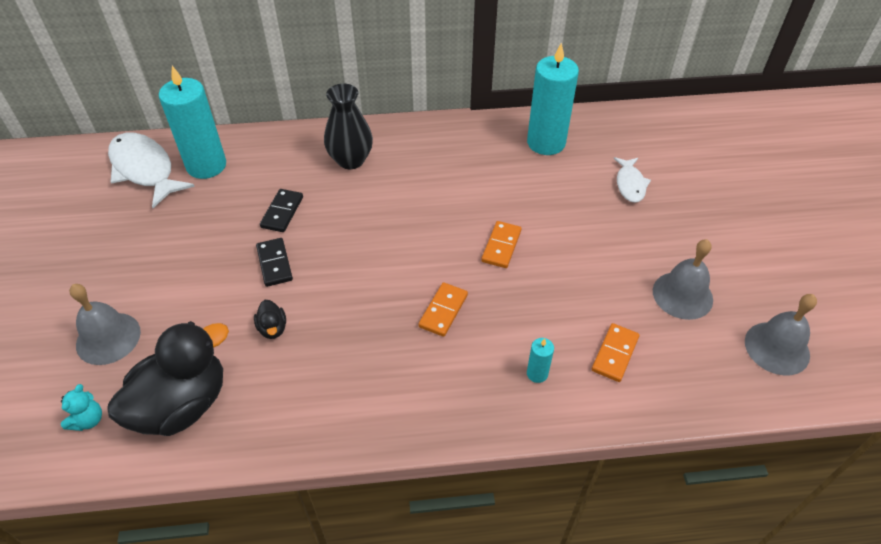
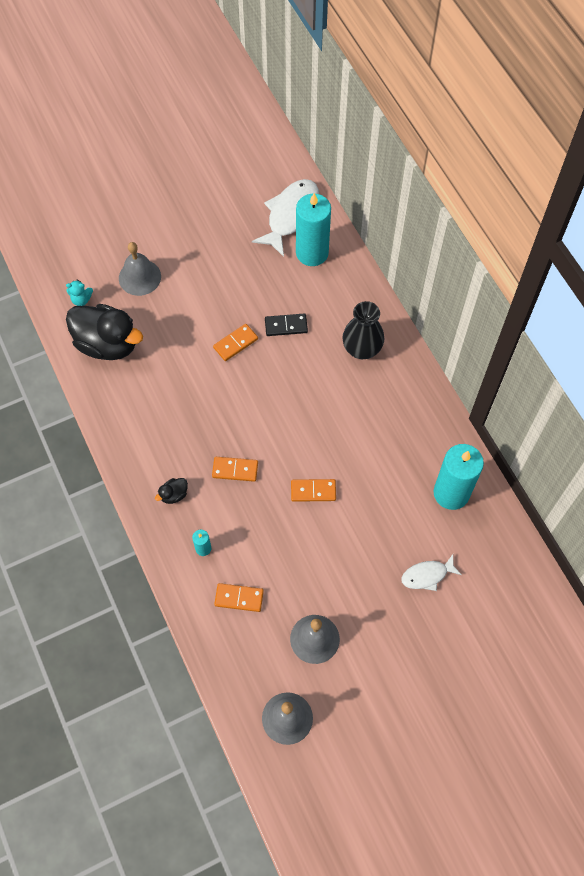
camera: 70 degrees right, 15 degrees up
black duck [254,300,286,339] -> black duck moved to [155,478,188,504]
black domino [256,238,293,287] -> orange domino [213,324,258,361]

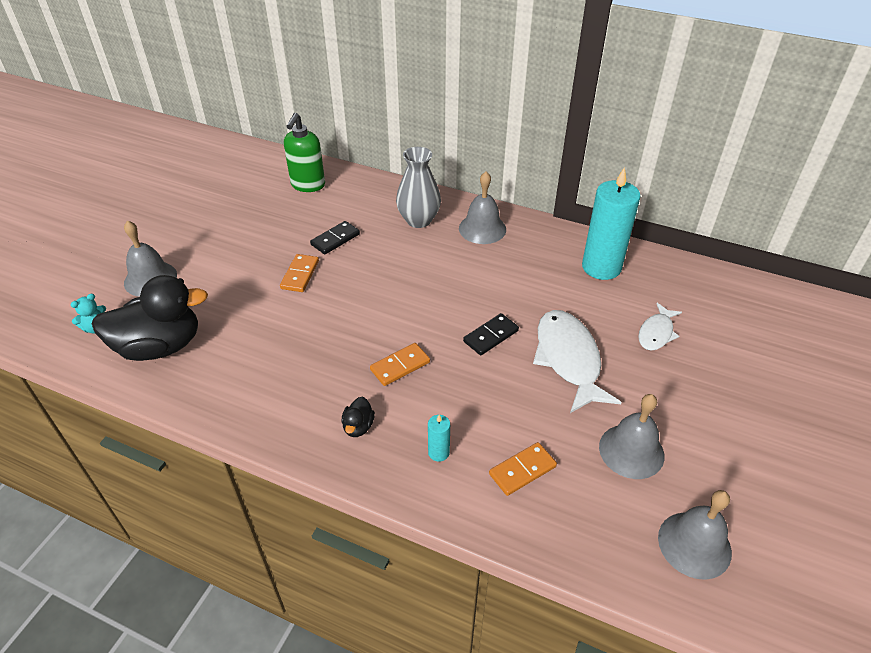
camera: 40 degrees left, 20 degrees down
white fish [252,179,319,257] -> white fish moved to [533,310,621,413]
orange domino [291,479,336,502] -> black domino [463,313,519,355]
turquoise candle [296,193,331,266] -> green soap dispenser [284,113,325,192]
black vase [342,301,384,359] -> grey vase [396,147,441,228]
none -> grey bell [459,172,506,244]

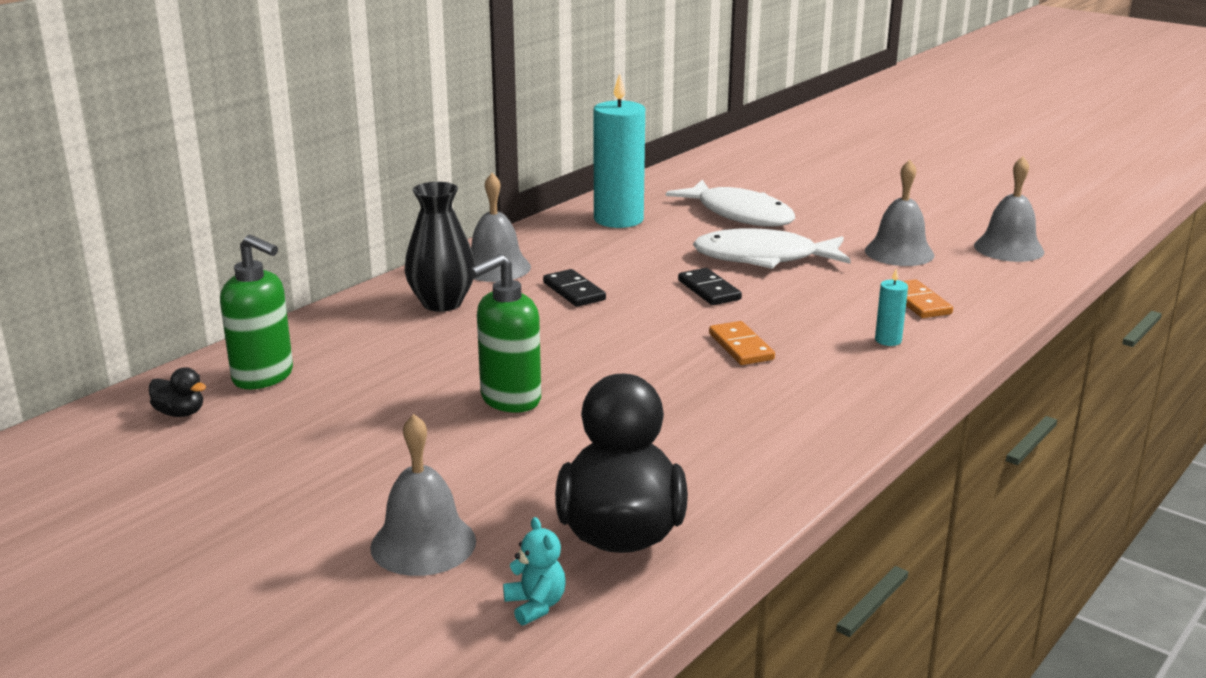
camera: 75 degrees left, 20 degrees down
orange domino [280,254,319,292] -> green soap dispenser [470,254,541,412]
black domino [310,221,360,254] -> black domino moved to [543,269,606,307]
black duck [342,397,375,437] -> black duck moved to [149,367,206,417]
grey vase [396,147,441,228] -> black vase [404,182,475,312]
white fish [638,303,682,351] -> white fish [666,180,795,227], size x1.80

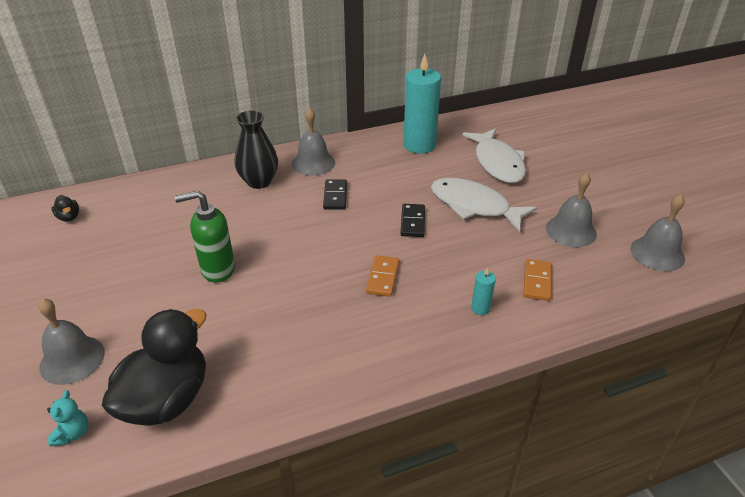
camera: 30 degrees right, 15 degrees up
green soap dispenser [220,235,293,389] -> none

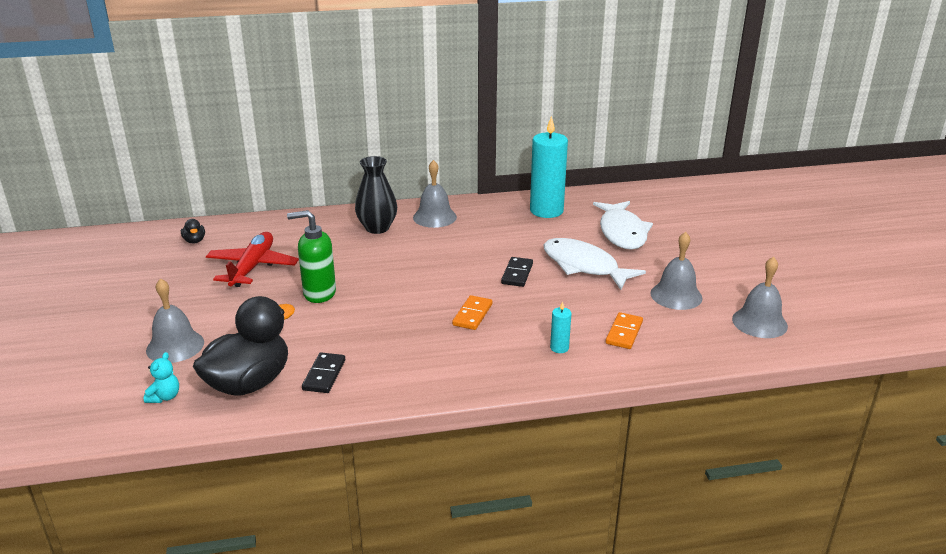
camera: 10 degrees right, 10 degrees down
black domino [323,180,347,210] -> black domino moved to [302,353,345,393]
none -> red plane [206,232,299,287]

